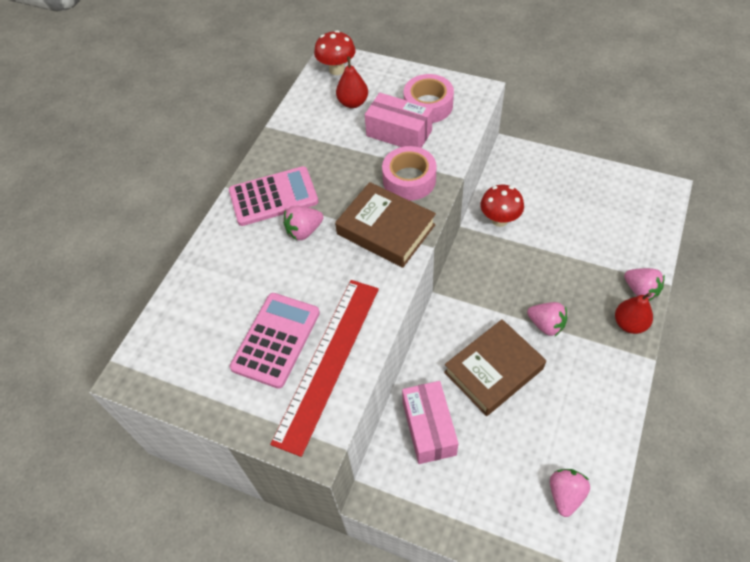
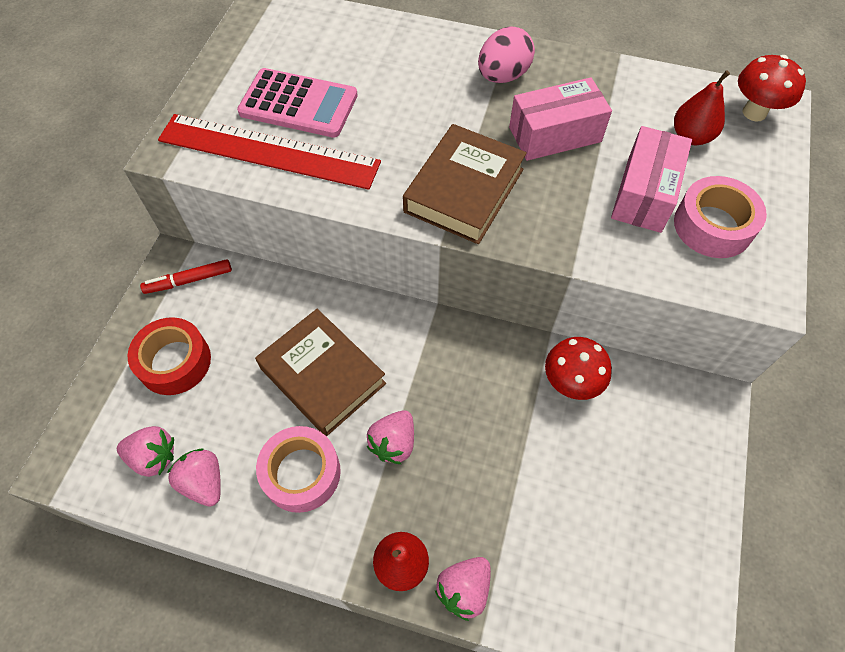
camera: 80 degrees right, 5 degrees up
pink calculator [229,166,318,226] -> pink egg [478,27,535,83]
pink strawberry [283,206,324,240] -> pink strawberry moved to [167,449,221,507]
pink tape [382,146,437,201] -> pink tape moved to [256,426,341,513]
pink box [402,381,459,464] -> pink box moved to [509,77,612,161]
none -> red tape [128,317,211,395]
none -> red marker [140,259,232,294]

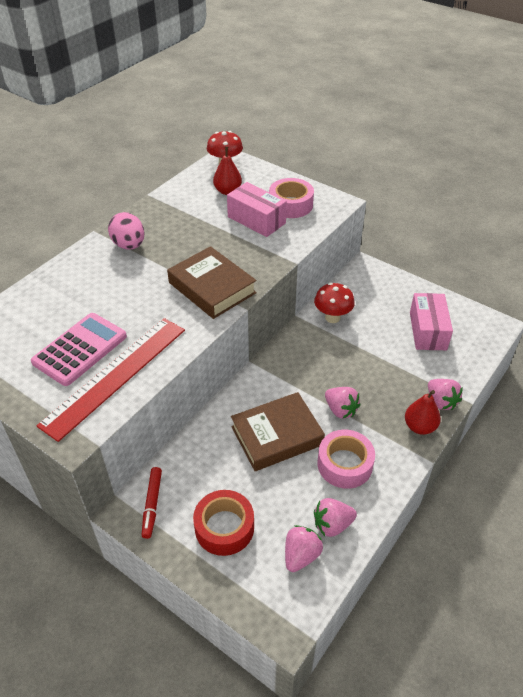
camera: 70 degrees left, 15 degrees down
pink box [509,77,612,161] -> pink box moved to [410,293,453,350]

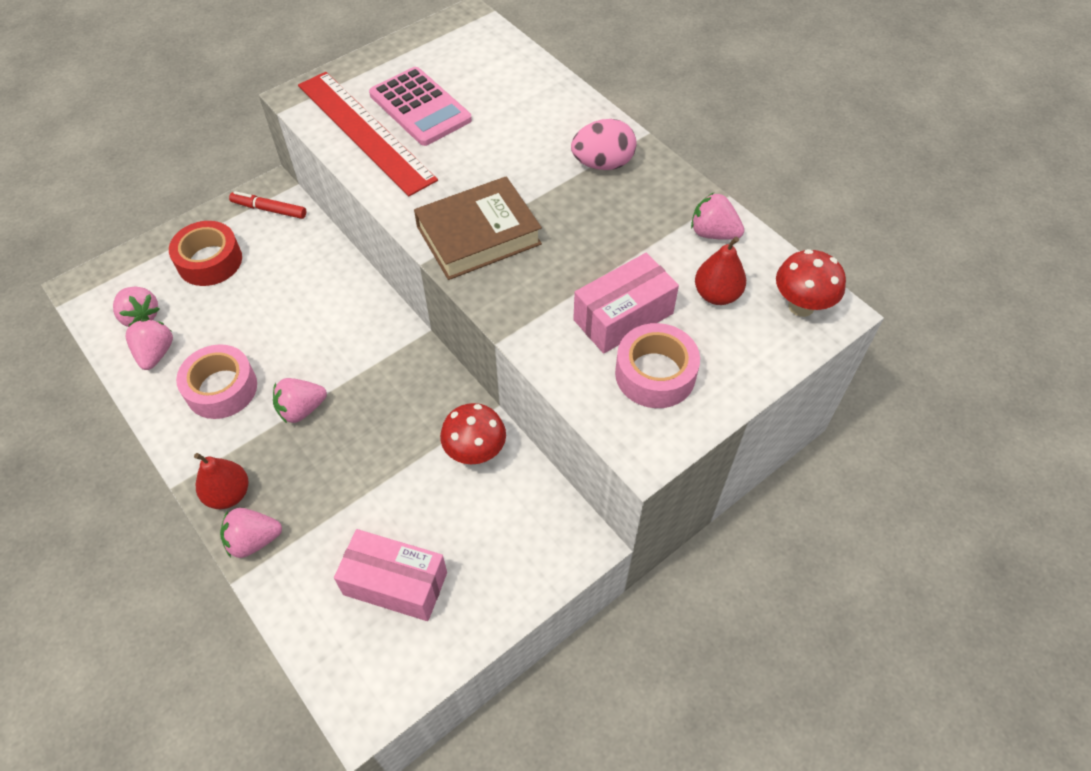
camera: 105 degrees right, 10 degrees up
brown book [231,392,325,471] -> none
none -> pink strawberry [691,193,744,240]

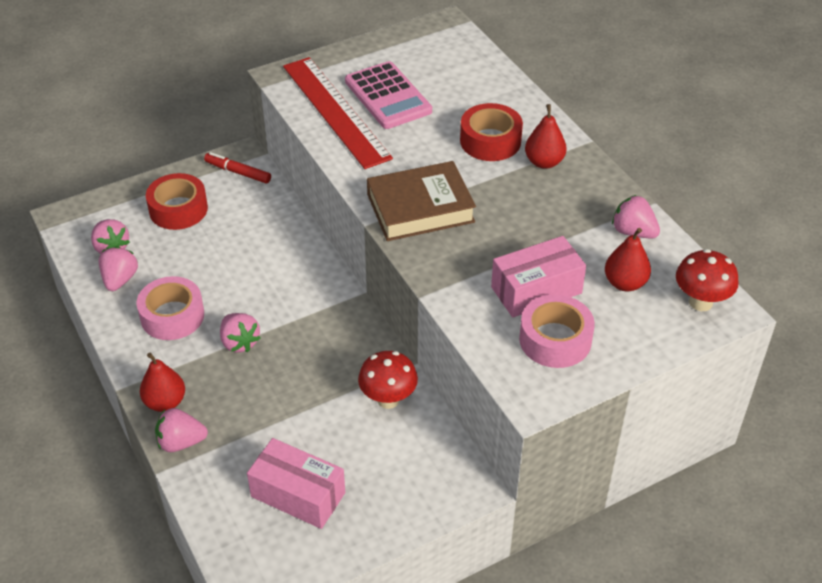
camera: 10 degrees right, 10 degrees down
pink strawberry [273,378,327,423] -> pink strawberry turned 105 degrees counterclockwise [220,313,261,352]
pink egg [571,119,637,170] -> red pear [525,104,566,169]
none -> red tape [460,103,523,161]

